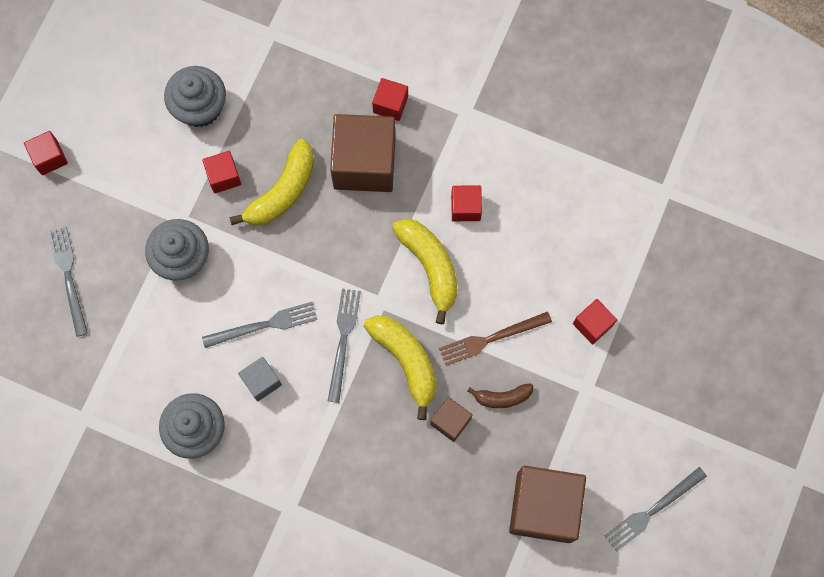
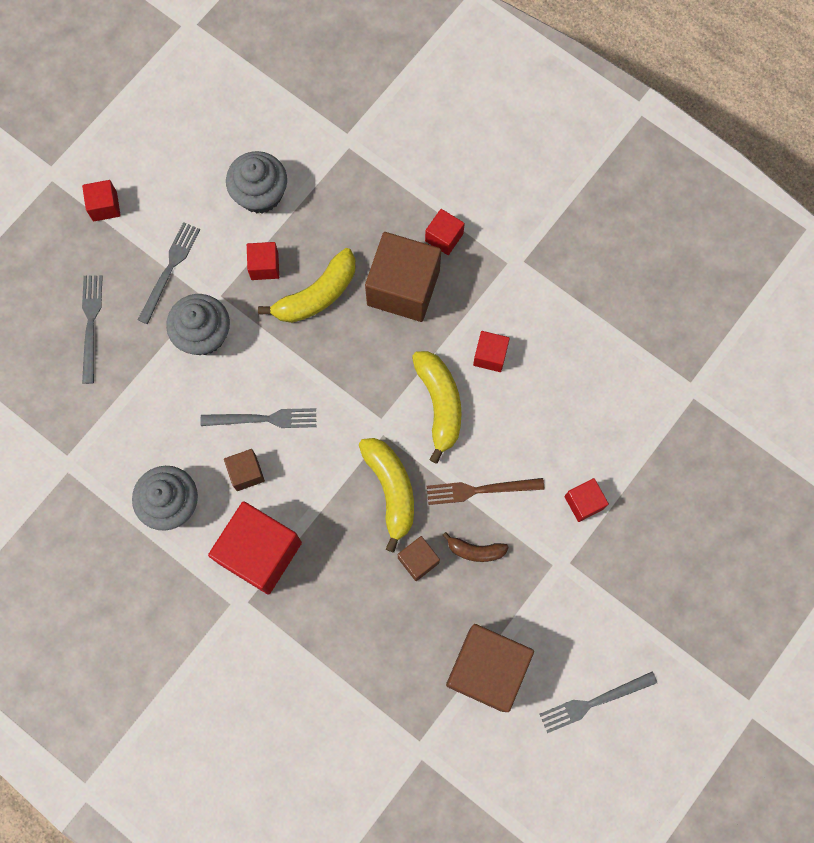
camera: 15 degrees right, 0 degrees up
grey cube [238,357,282,401] -> brown cube [224,449,265,491]
grey fork [328,288,361,403] -> grey fork moved to [138,222,200,324]
none -> red cube [208,501,302,595]

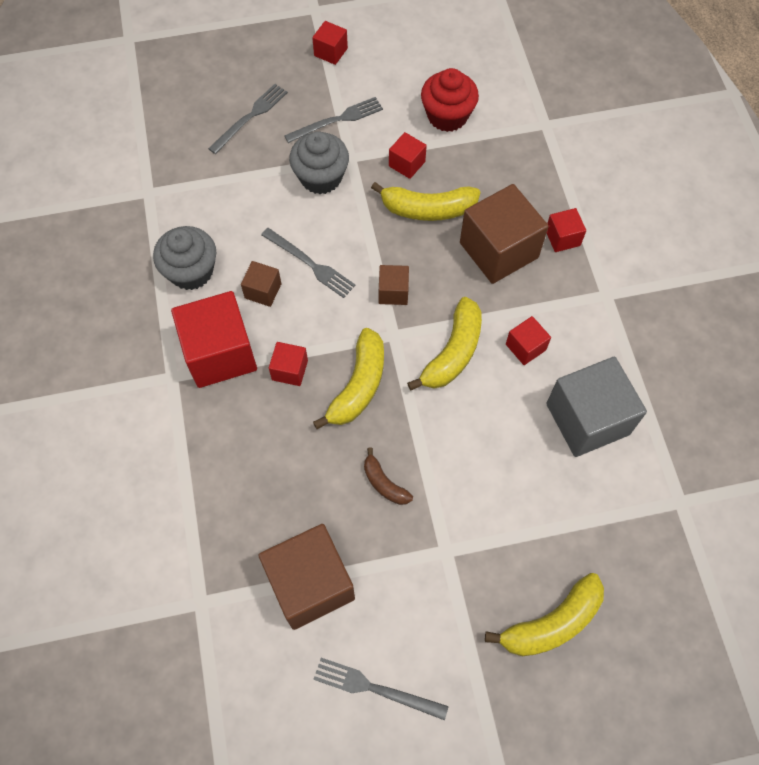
camera: 40 degrees right, 10 degrees down
grey cupcake [226,151,287,214] -> red cupcake [421,68,479,132]
brown cube [398,536,440,581] -> brown cube moved to [379,265,409,305]
brown fork [427,478,544,505] -> none
red cube [564,478,609,522] -> red cube moved to [269,342,308,386]
none -> yellow banana [485,573,604,656]
none -> grey cube [546,357,647,457]

